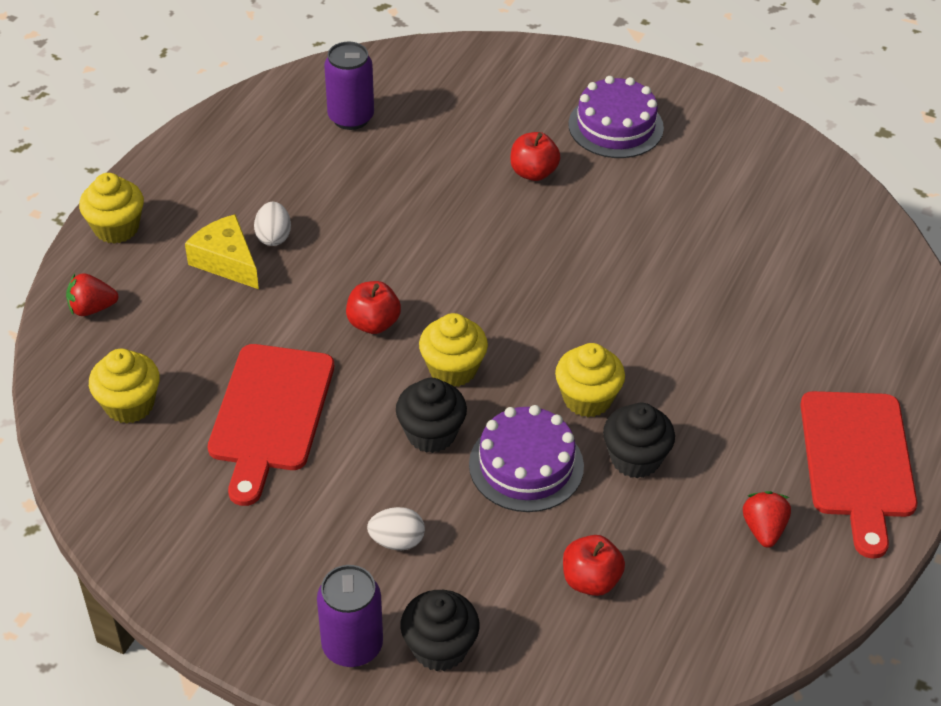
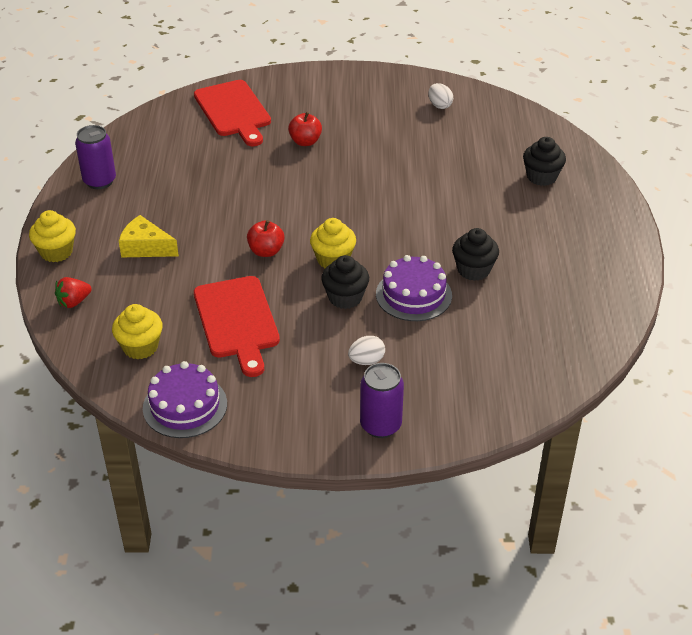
camera: 25 degrees left, 5 degrees down
white egg [254,202,291,246] -> white egg moved to [428,83,453,109]
purple can [324,42,374,130] -> purple can moved to [75,125,116,189]
black cupcake [401,590,480,671] -> black cupcake moved to [523,137,566,186]
yellow cupcake [555,343,625,417] -> none
red apple [563,535,625,596] -> none
purple cake [568,76,664,158] -> purple cake moved to [143,361,227,438]
red strawberry [743,491,791,548] -> none
red cutting board [800,391,917,559] -> red cutting board moved to [194,80,271,146]

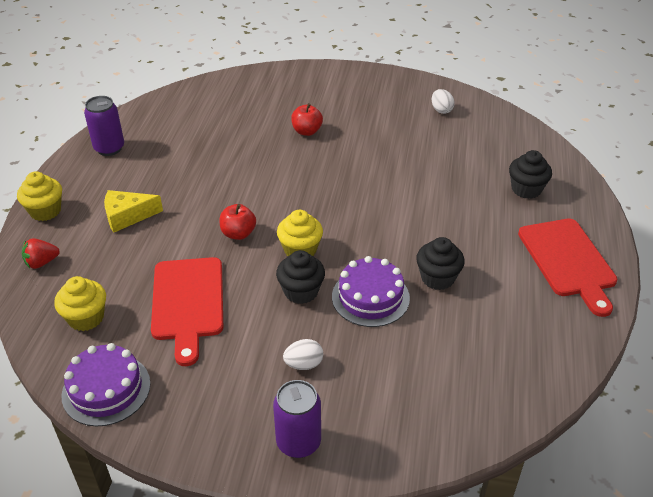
camera: 10 degrees right, 0 degrees up
yellow cheese [119,215,179,257] -> yellow cheese turned 45 degrees counterclockwise [104,190,163,233]
red cutting board [194,80,271,146] -> red cutting board moved to [518,219,617,317]

